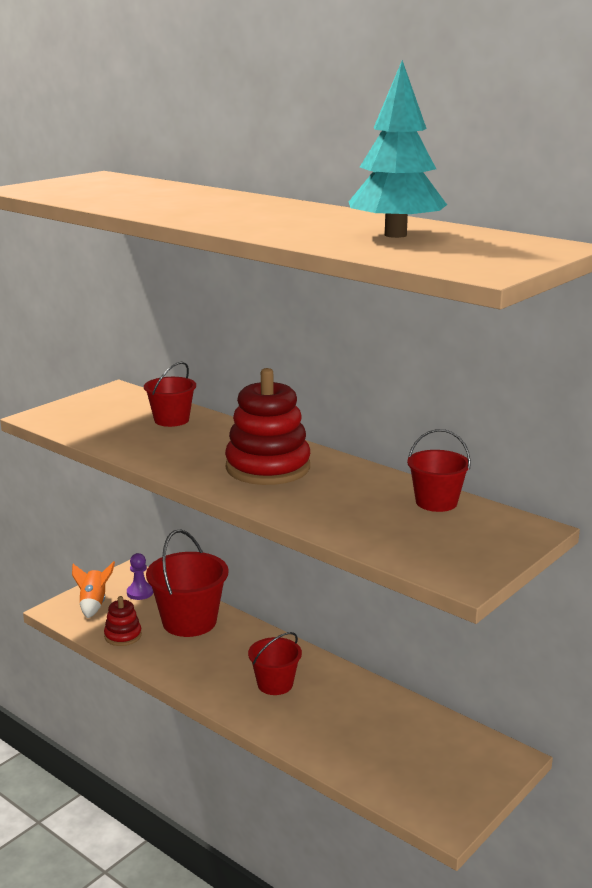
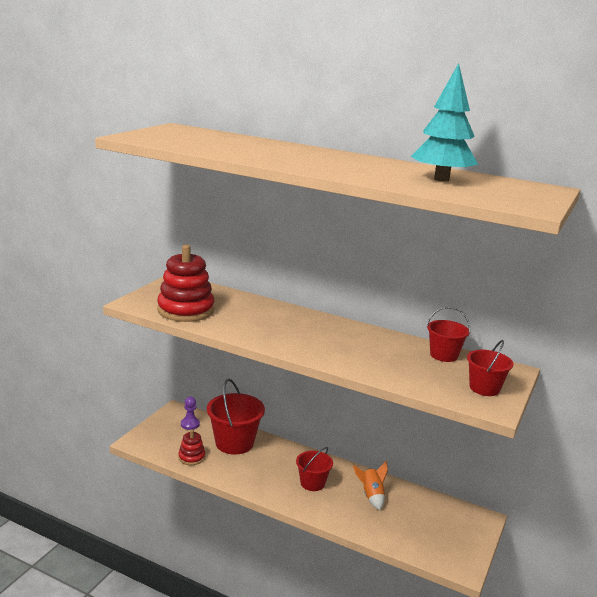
camera: 15 degrees left, 0 degrees up
orange rocket [72,561,115,618] -> orange rocket moved to [353,461,388,510]
red bucket [144,362,196,427] -> red bucket moved to [467,340,513,396]
red stacking toy [225,368,310,485] -> red stacking toy moved to [157,245,214,322]

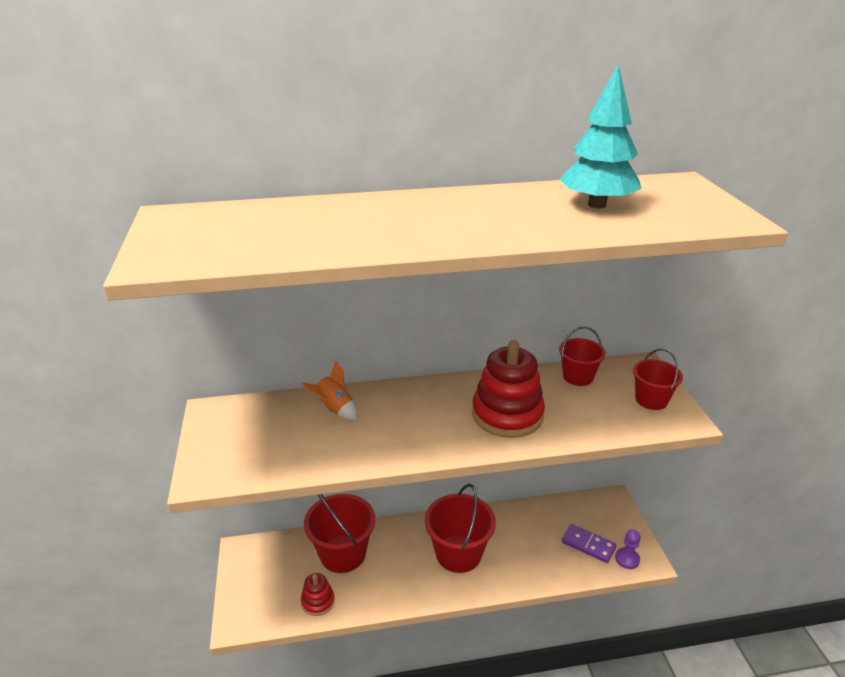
camera: 35 degrees left, 10 degrees up
red stacking toy [157,245,214,322] -> red stacking toy moved to [472,340,545,438]
purple pawn [181,397,200,430] -> purple pawn moved to [615,530,640,569]
red bucket [296,447,333,491] -> red bucket [425,484,496,573], size x1.67
orange rocket [353,461,388,510] -> orange rocket moved to [301,361,357,420]
none -> purple domino [562,524,616,563]

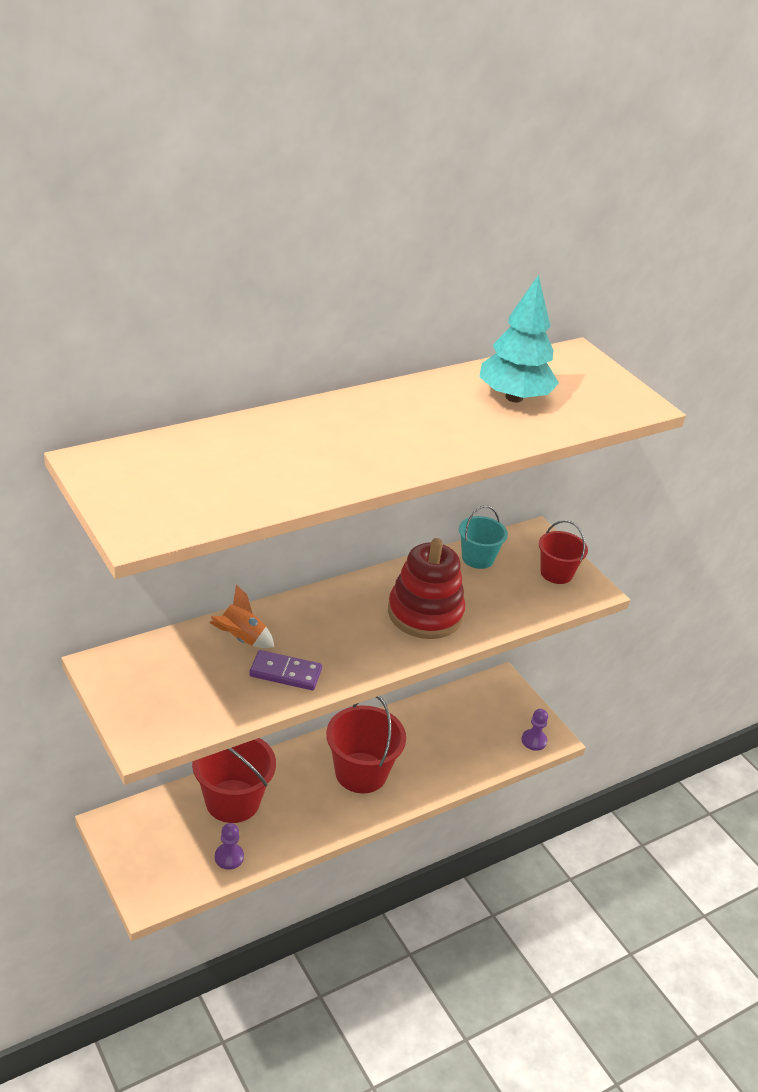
camera: 25 degrees left, 5 degrees up
red stacking toy [301,573,335,616] -> purple pawn [215,823,244,870]
red bucket [559,327,606,386] -> turquoise bucket [459,505,508,569]
purple domino [562,524,616,563] -> purple domino moved to [249,650,322,690]

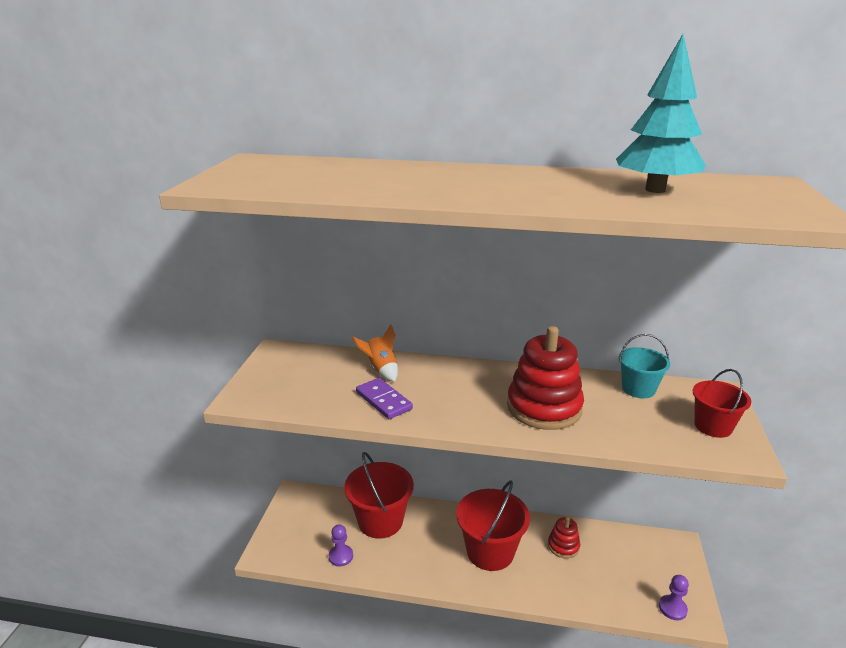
camera: 45 degrees right, 10 degrees down
none -> red stacking toy [548,517,580,559]

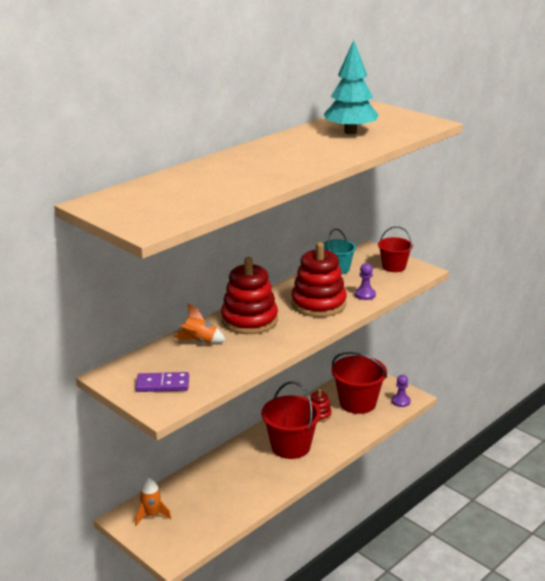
camera: 55 degrees left, 0 degrees up
purple pawn [329,524,353,567] -> purple pawn moved to [355,263,376,300]
red bucket [344,452,414,539] -> red bucket moved to [332,352,387,414]
purple domino [356,378,413,419] -> purple domino moved to [136,372,189,392]
none -> orange rocket [135,478,171,526]
none -> red stacking toy [221,257,278,334]

